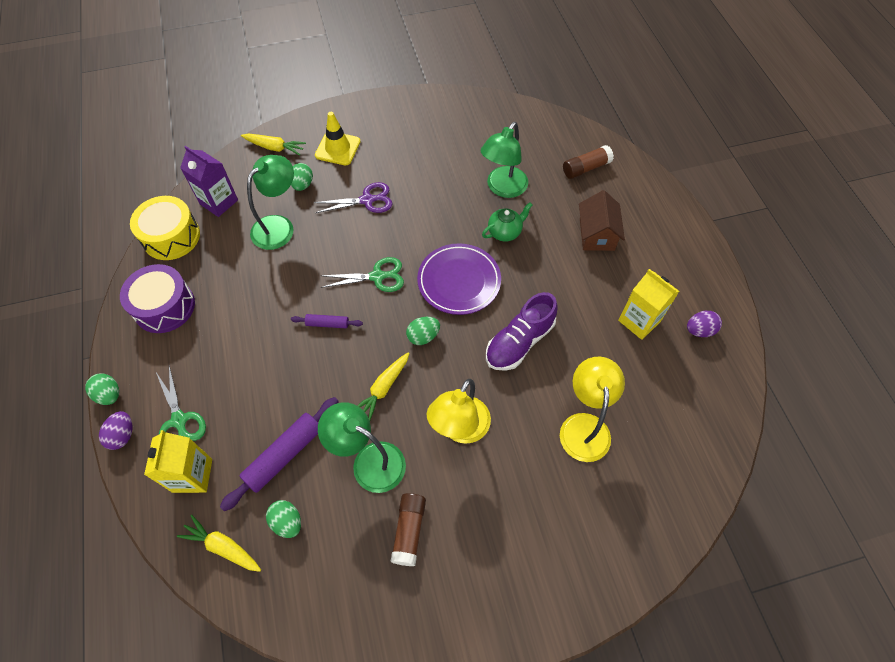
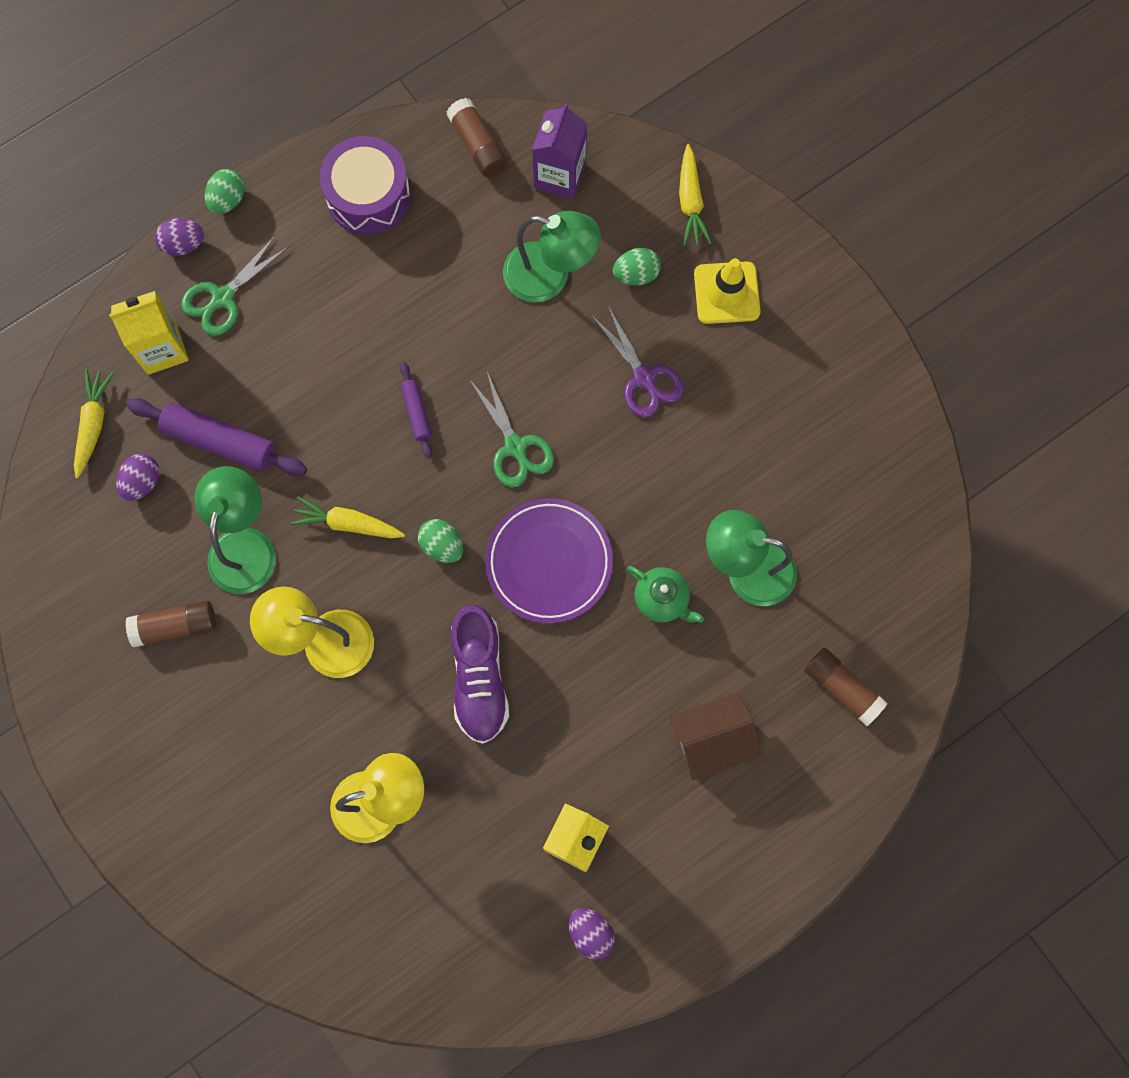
camera: 70 degrees right, 15 degrees up
yellow drum [130,196,200,260] -> brown glue stick [447,98,507,177]
green egg [266,500,301,538] -> purple egg [116,454,160,501]
purple shoe [486,292,558,371] -> purple shoe turned 120 degrees counterclockwise [451,604,509,744]

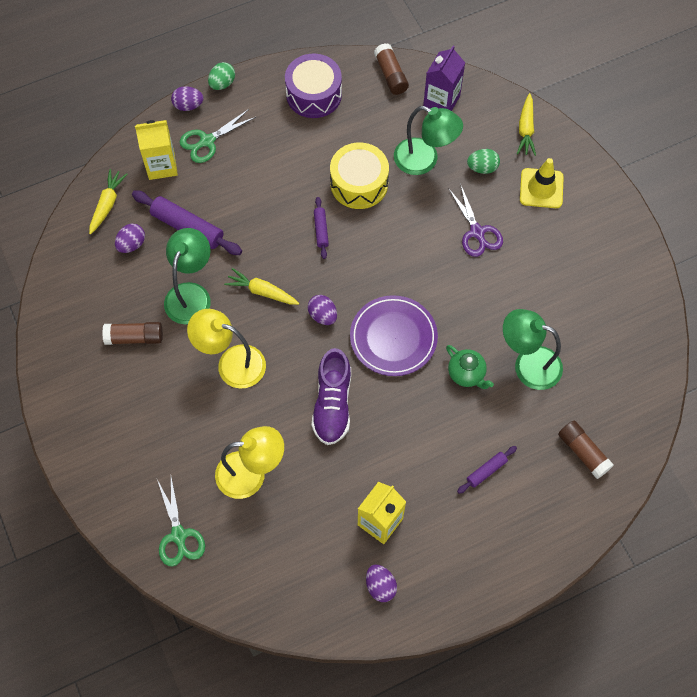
camera: 10 degrees right, 10 degrees down
green egg [418,519,463,563] -> purple egg [308,295,337,325]
green scissors [469,372,554,487] -> green scissors moved to [157,477,205,567]
brown house [669,693,761,780] -> purple rolling pin [457,446,517,494]
none -> yellow drum [330,143,389,209]

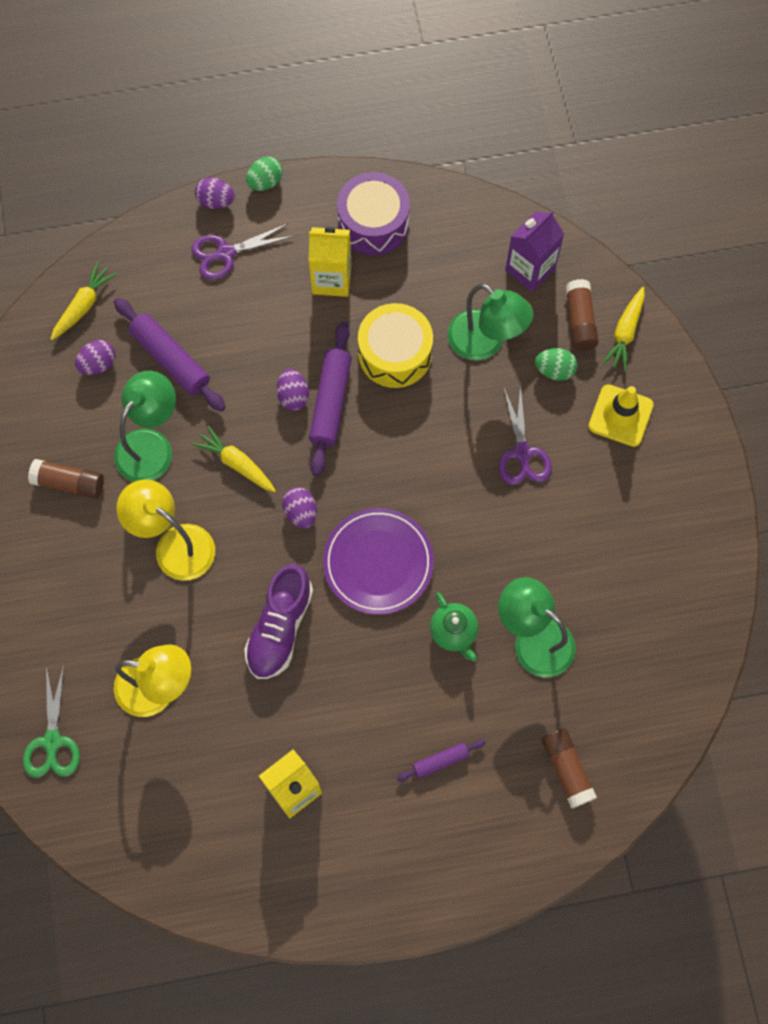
camera: 15 degrees right, 5 degrees up
yellow carton [135,120,178,180] -> yellow carton moved to [309,227,351,297]
green scissors [180,109,256,163] -> purple scissors [191,224,294,280]
purple rolling pin [314,197,329,259] -> purple rolling pin [309,322,352,476], size x1.87
purple egg [366,564,397,602] -> purple egg moved to [277,369,309,411]
brown glue stick [374,43,409,95] -> brown glue stick moved to [565,279,599,350]

